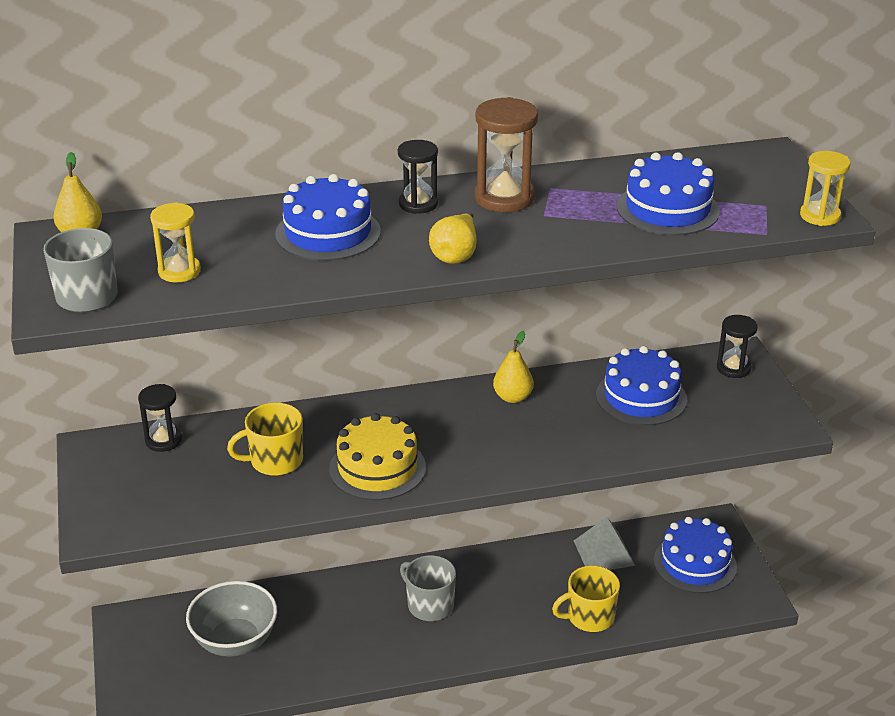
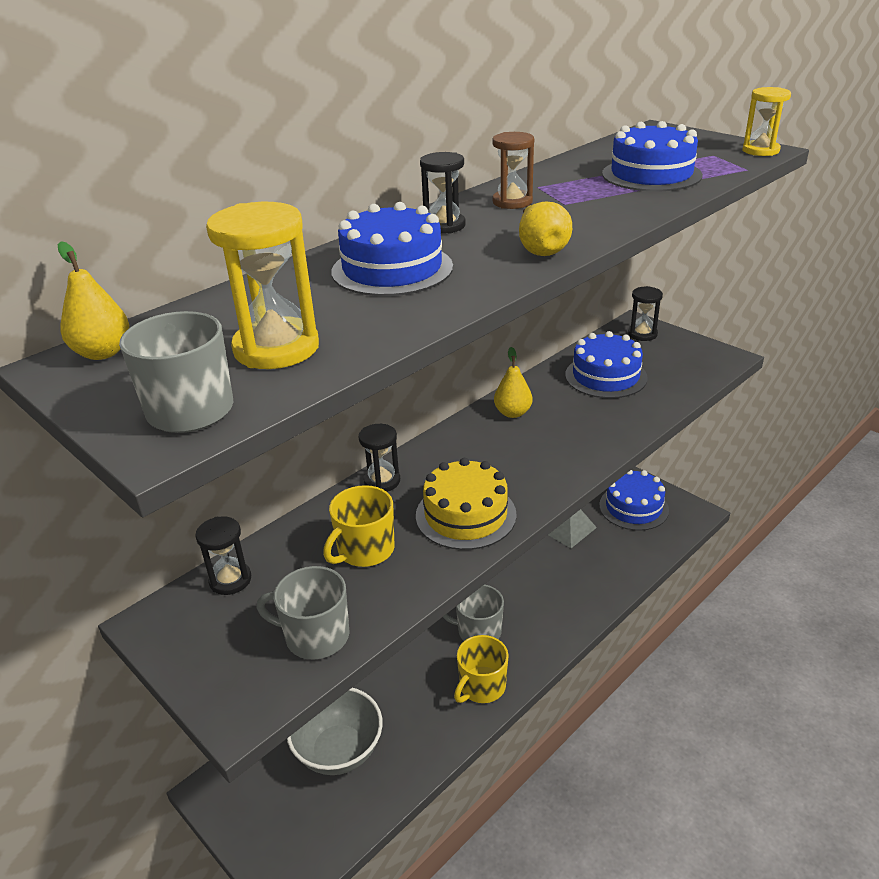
camera: 30 degrees left, 0 degrees up
yellow hourglass [150,202,201,282] -> yellow hourglass [206,202,319,369], size x1.55
brown hourglass [475,97,538,212] -> brown hourglass [492,132,534,209], size x0.65
yellow mug [552,565,620,632] -> yellow mug moved to [454,635,509,703]
none -> grey mug [257,566,350,659]
none -> black hourglass [359,424,400,492]

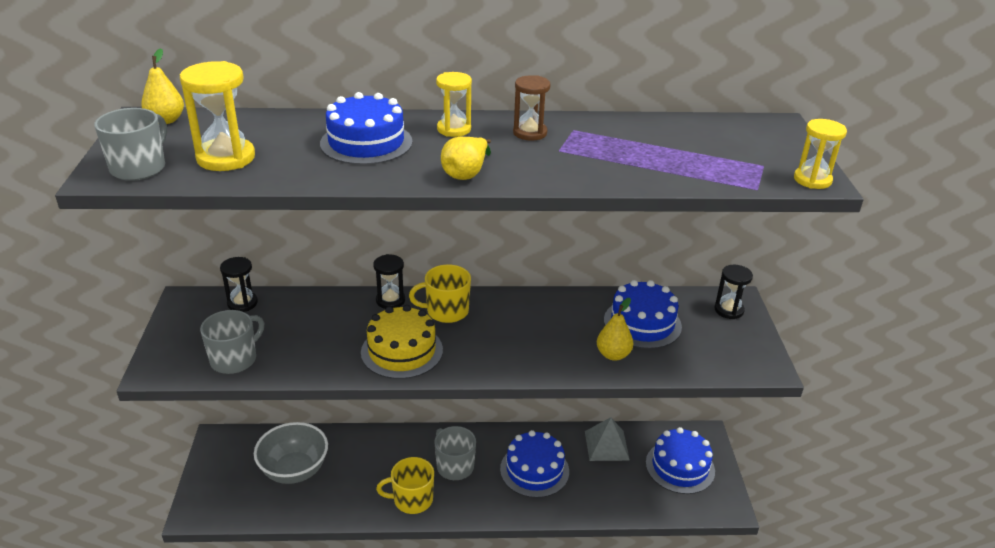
camera: 40 degrees right, 0 degrees up
grey mug [257,566,350,659] -> grey mug turned 75 degrees clockwise [200,310,264,374]
yellow mug [323,485,395,567] -> yellow mug moved to [409,265,471,323]
black hourglass [420,152,466,234] -> yellow hourglass [436,72,472,137]
yellow pear [494,347,532,418] -> yellow pear moved to [597,298,633,361]
blue cake [602,121,703,191] -> blue cake moved to [500,430,569,498]

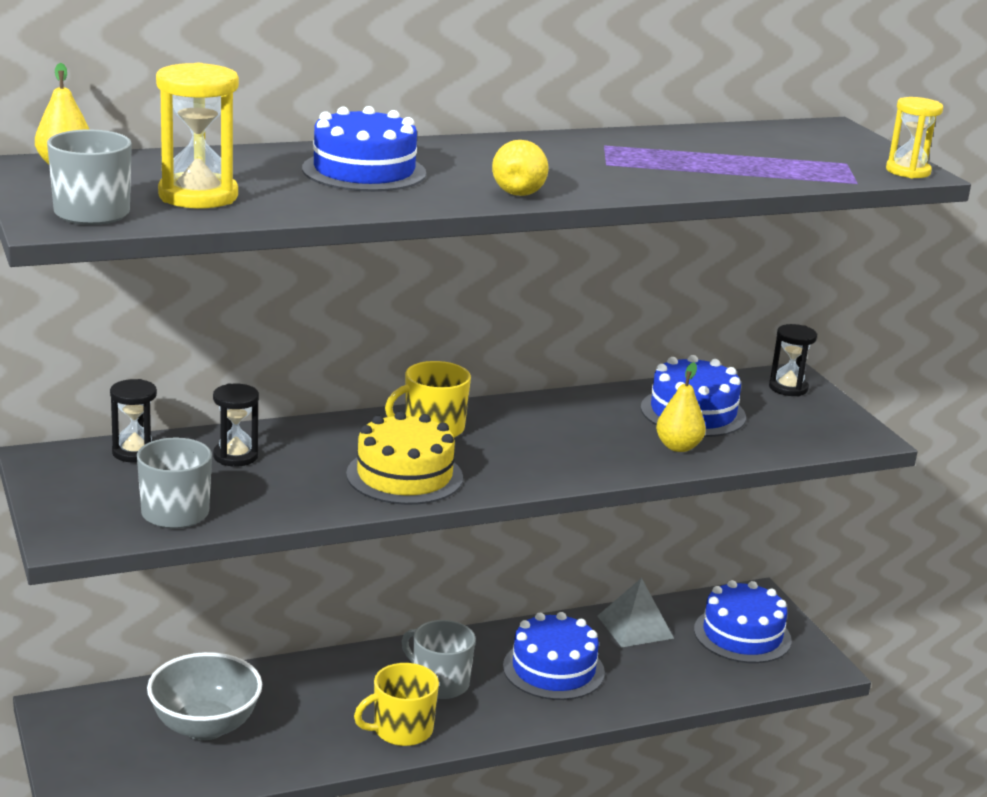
camera: 20 degrees left, 10 degrees down
black hourglass [373,254,405,309] -> black hourglass moved to [213,384,259,466]
yellow hourglass [436,72,472,137] -> none
brown hourglass [513,75,551,140] -> none

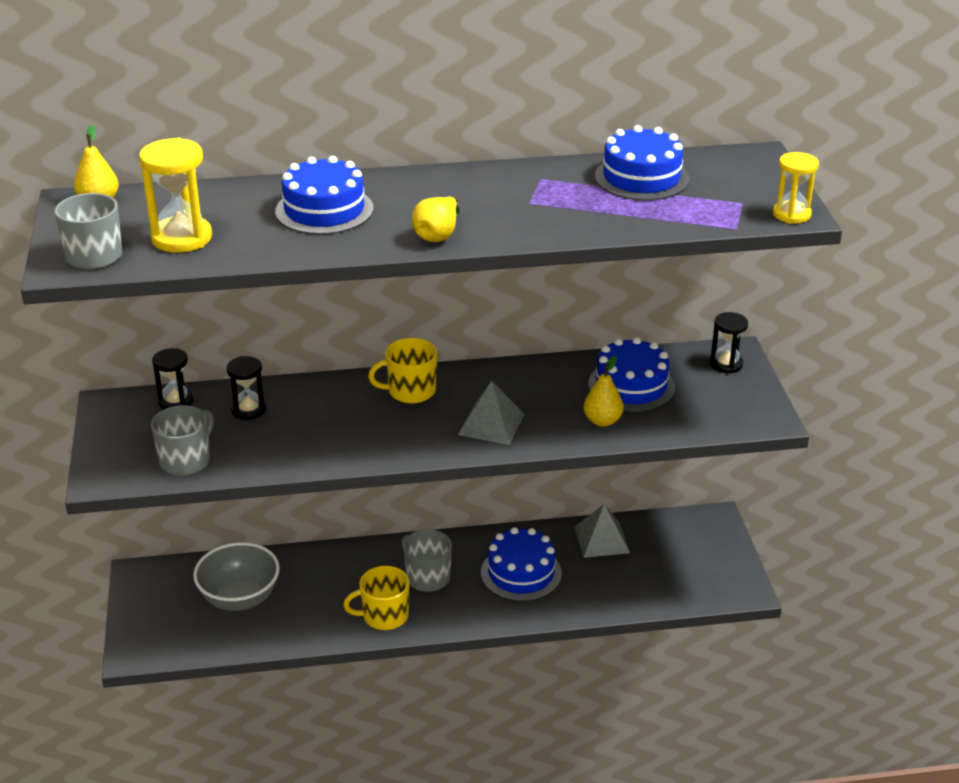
camera: 15 degrees right, 10 degrees up
yellow cake [346,411,463,505] -> none
blue cake [694,580,792,663] -> blue cake moved to [595,125,689,201]
none -> grey pyramid [458,381,524,445]

